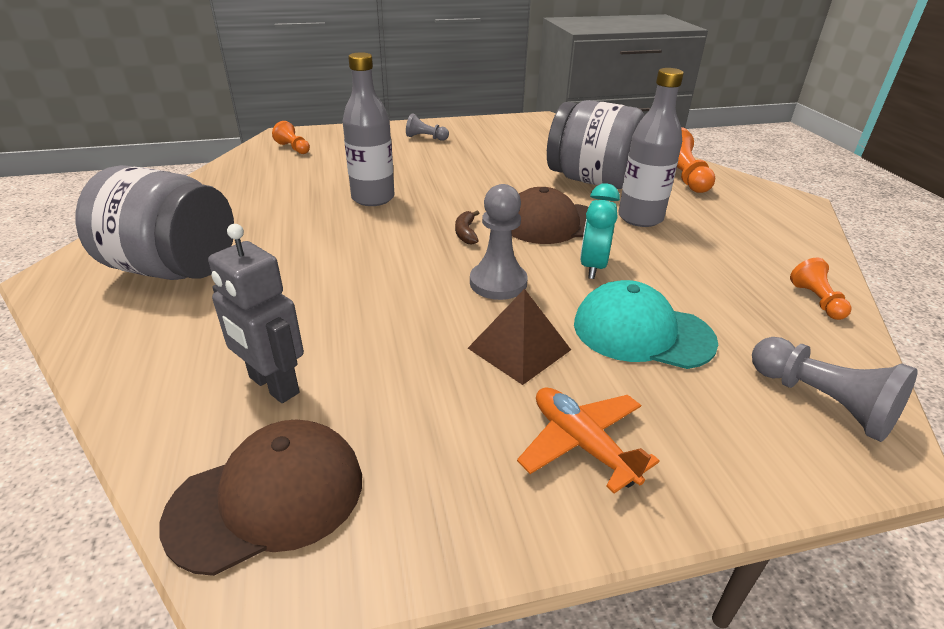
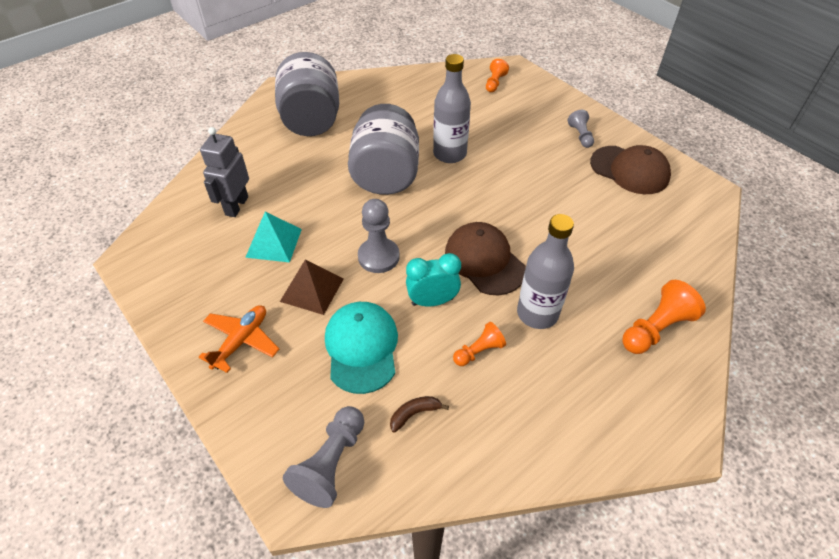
camera: 65 degrees right, 15 degrees up
brown cap [159,419,362,576] -> brown cap moved to [590,145,671,194]
brown banana [455,211,479,245] -> brown banana moved to [390,396,449,433]
grey jar [547,100,645,189] -> grey jar moved to [348,104,419,195]
orange pawn [790,258,852,320] -> orange pawn moved to [453,322,506,366]
none -> turquoise pyramid [245,212,302,263]

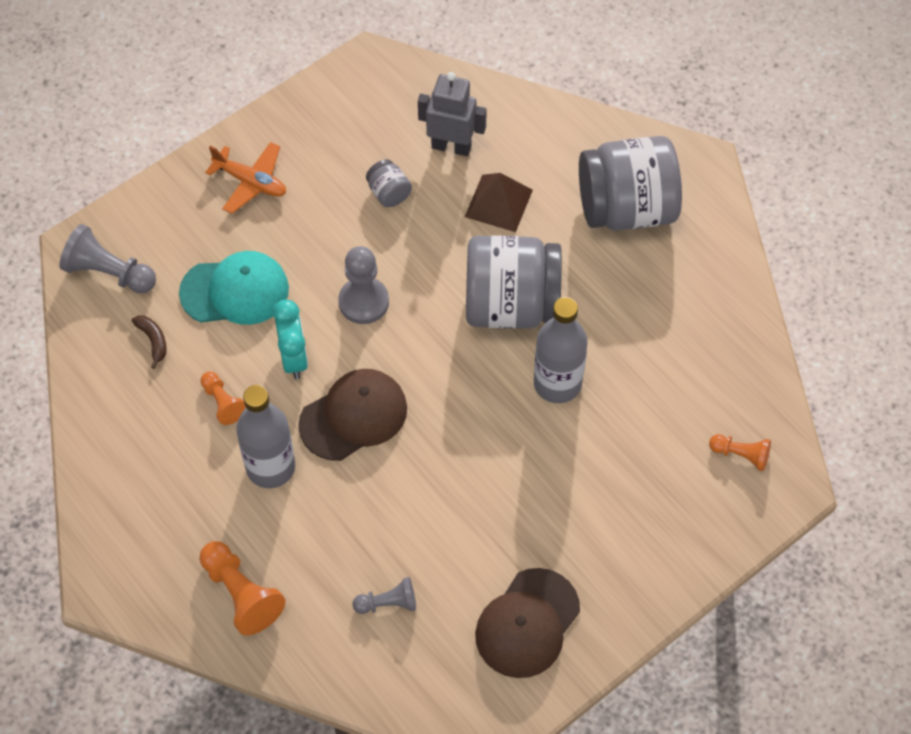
camera: 90 degrees right, 10 degrees up
turquoise pyramid [245,212,302,263] -> grey jar [366,159,412,207]
brown pyramid [280,259,344,315] -> brown pyramid moved to [465,173,533,232]
grey pawn [568,110,594,148] -> grey pawn moved to [352,577,416,614]

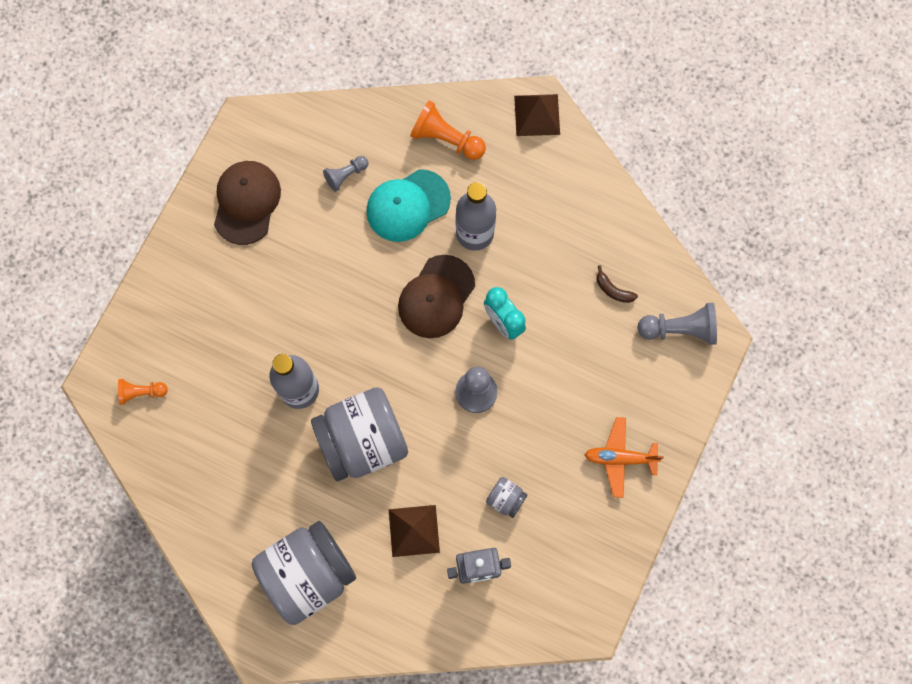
camera: 155 degrees right, 15 degrees up
turquoise cap [179,251,289,325] -> turquoise cap moved to [366,169,451,242]
orange pawn [201,371,246,425] -> none
none -> brown pyramid [514,94,560,136]

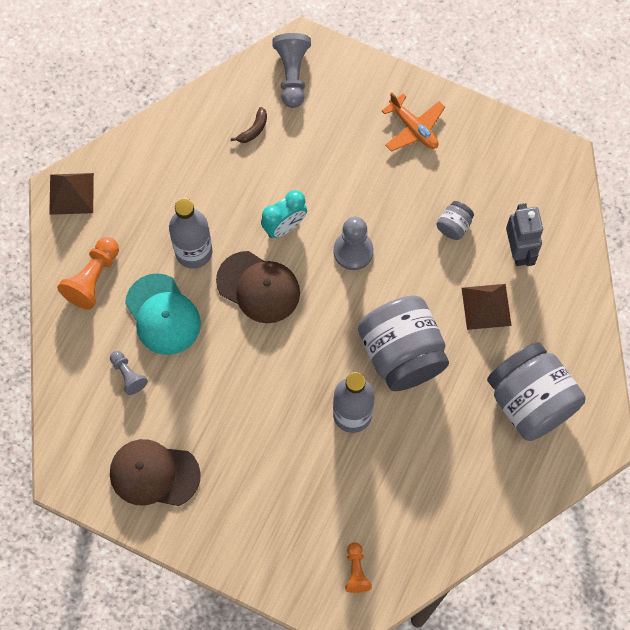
camera: 90 degrees left, 5 degrees down
orange plane [585,417,664,498] -> orange plane turned 45 degrees counterclockwise [382,93,445,152]

